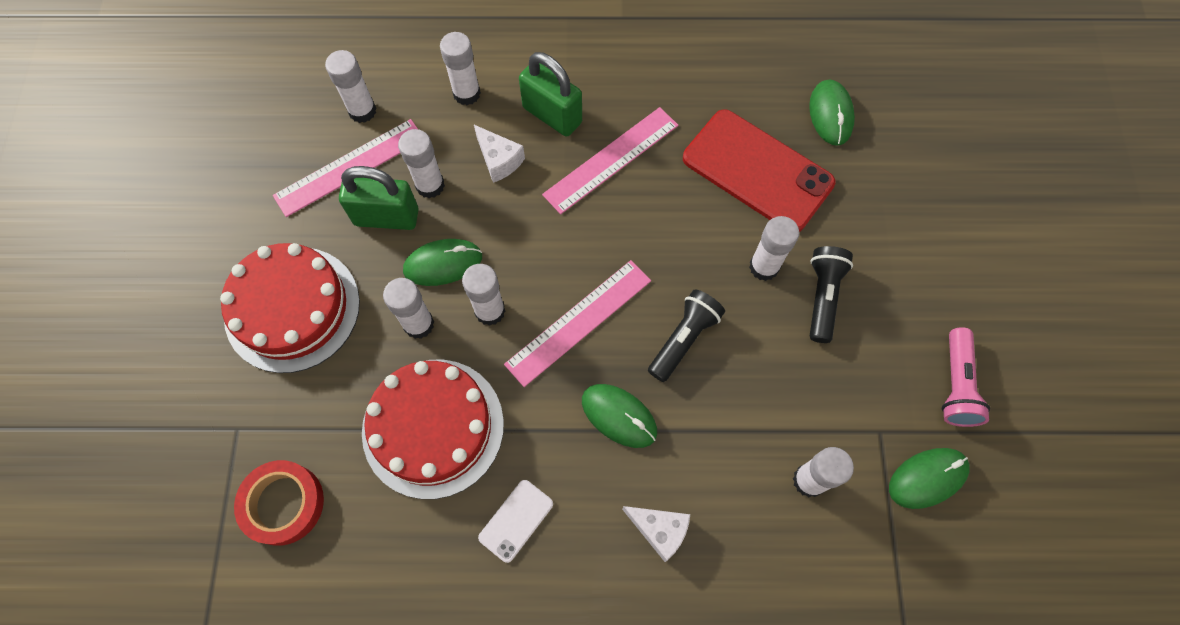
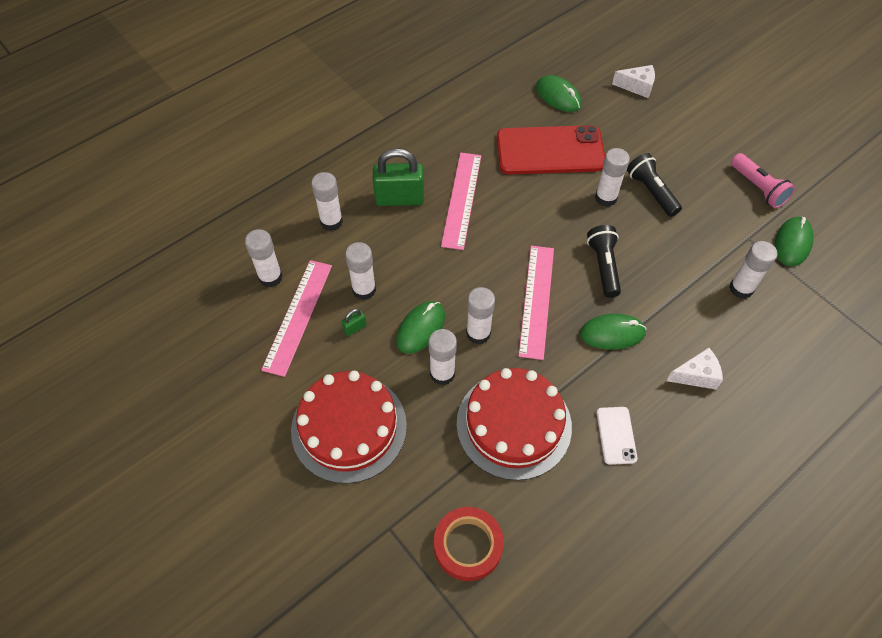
camera: 40 degrees left, 10 degrees down
green padlock [339,166,419,230] -> green padlock [342,309,366,336], size x0.43
white cheese [474,125,525,183] -> white cheese moved to [612,65,655,98]

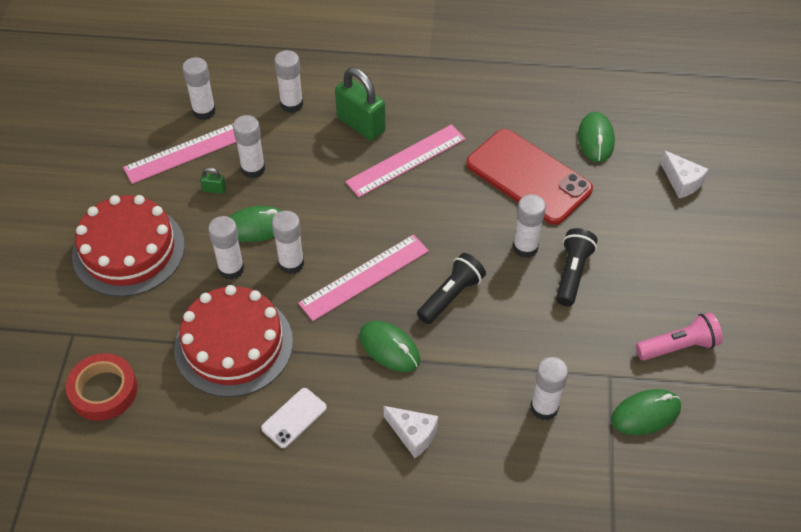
camera: 45 degrees right, 5 degrees down
pink flashlight [731,153,795,208] -> pink flashlight turned 120 degrees counterclockwise [636,312,723,361]

